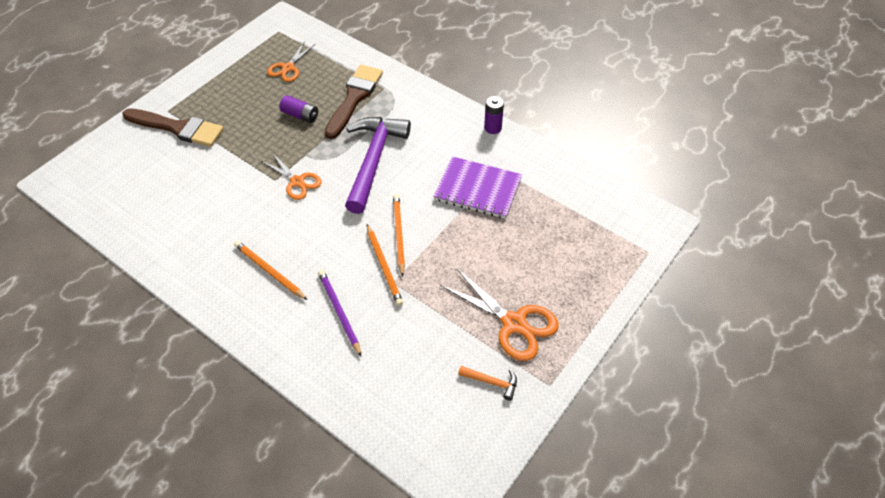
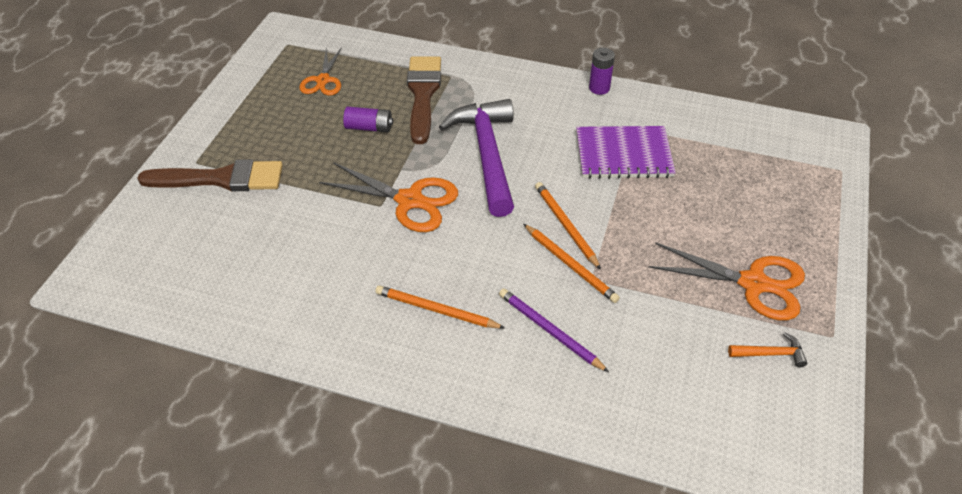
camera: 20 degrees left, 5 degrees down
orange scissors [261,154,322,200] -> orange scissors [319,162,458,232], size x1.56

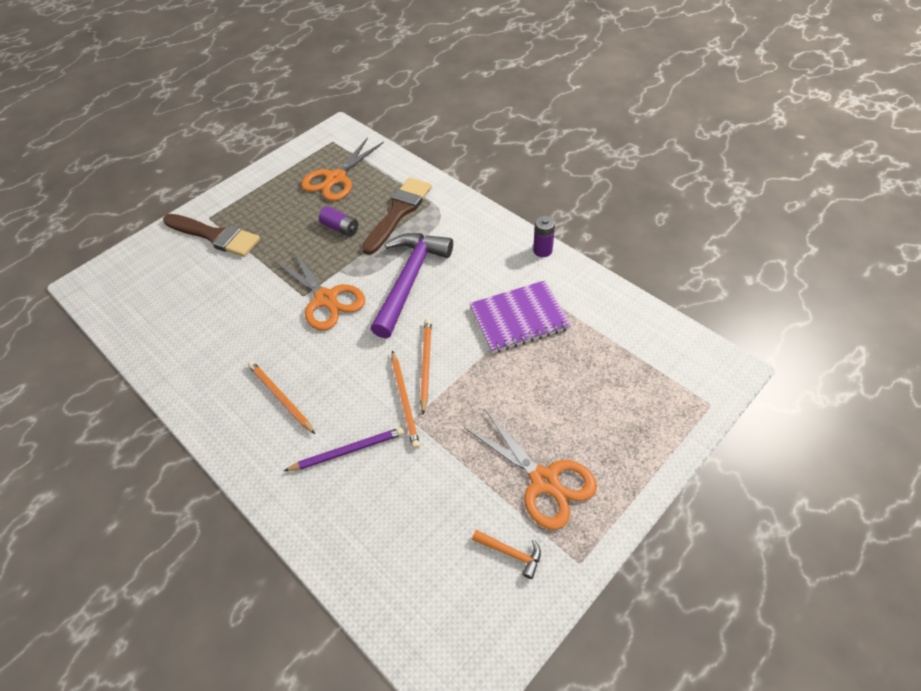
camera: 30 degrees right, 5 degrees up
orange scissors [299,47,342,96] -> orange scissors [301,137,384,201], size x1.56
purple pencil [499,288,609,372] -> purple pencil turned 90 degrees clockwise [284,427,404,471]
purple notebook [576,126,676,179] -> purple notebook turned 45 degrees counterclockwise [470,280,571,353]

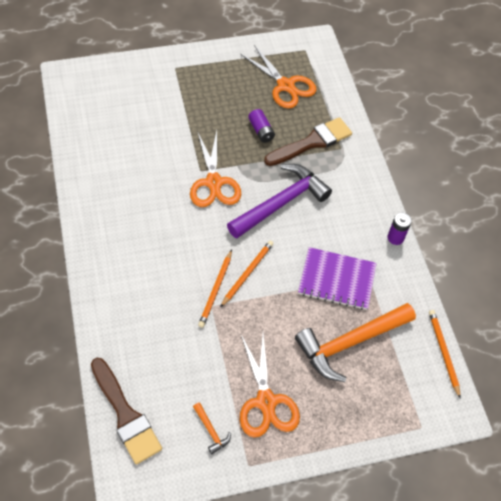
camera: 25 degrees right, 5 degrees up
brown brush [163,214,260,257] -> brown brush moved to [91,358,162,465]
orange pencil [248,361,315,434] -> orange pencil moved to [429,310,461,398]
purple pencil [284,427,404,471] -> none
orange scissors [301,137,384,201] -> orange scissors turned 105 degrees counterclockwise [240,45,317,109]
none -> orange hammer [295,303,416,382]

